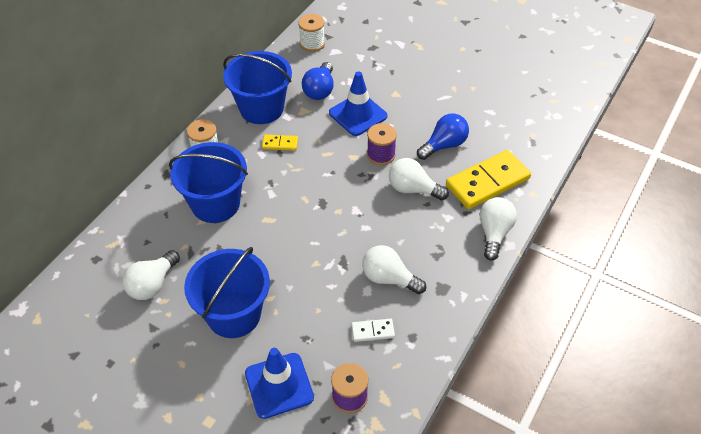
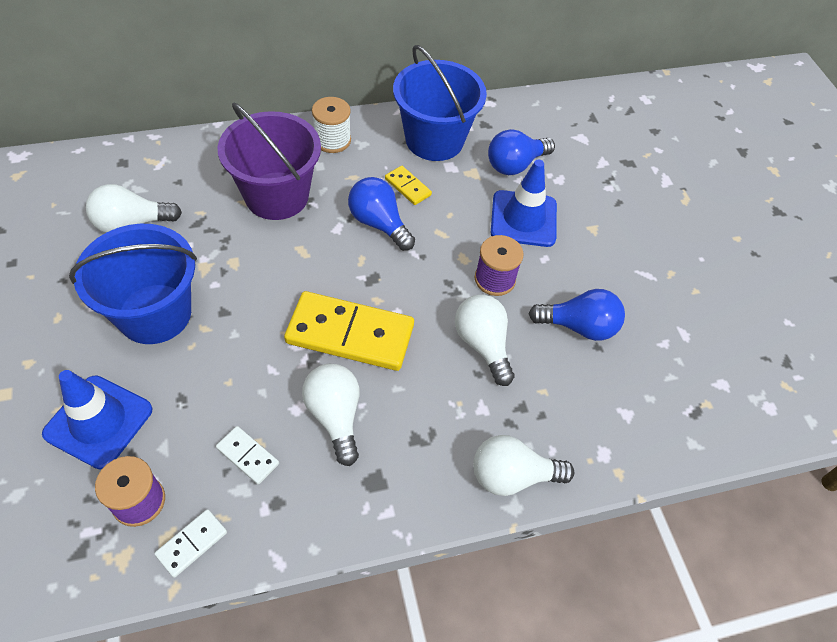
camera: 40 degrees right, 5 degrees up
blue bucket [169,142,248,223] -> purple bucket [217,102,321,220]
white spool [298,14,325,52] -> none
yellow domino [446,150,531,209] -> yellow domino moved to [284,291,414,371]
white light bulb [480,197,517,260] -> white light bulb turned 150 degrees counterclockwise [473,435,574,496]
none -> white domino [154,509,227,578]
none -> blue light bulb [348,177,415,251]

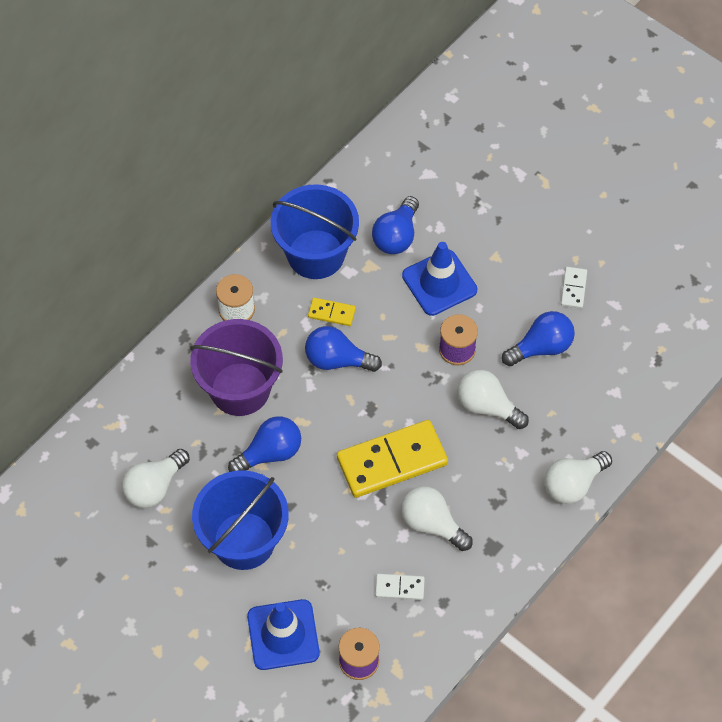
camera: 30 degrees left, 5 degrees up
white domino [154,509,227,578] -> white domino moved to [561,267,587,309]
none -> blue light bulb [228,416,301,472]

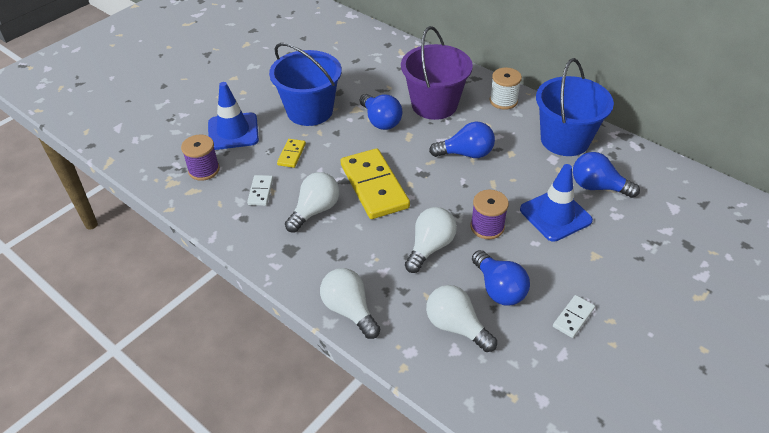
camera: 90 degrees right, 15 degrees down
white light bulb [122,449,190,508] -> white light bulb moved to [426,285,497,352]
blue light bulb [305,326,382,372] -> blue light bulb turned 75 degrees clockwise [429,122,495,158]
yellow domino [308,297,356,326] -> yellow domino moved to [277,139,306,168]
white domino [561,267,587,309] -> white domino turned 60 degrees counterclockwise [553,295,595,338]

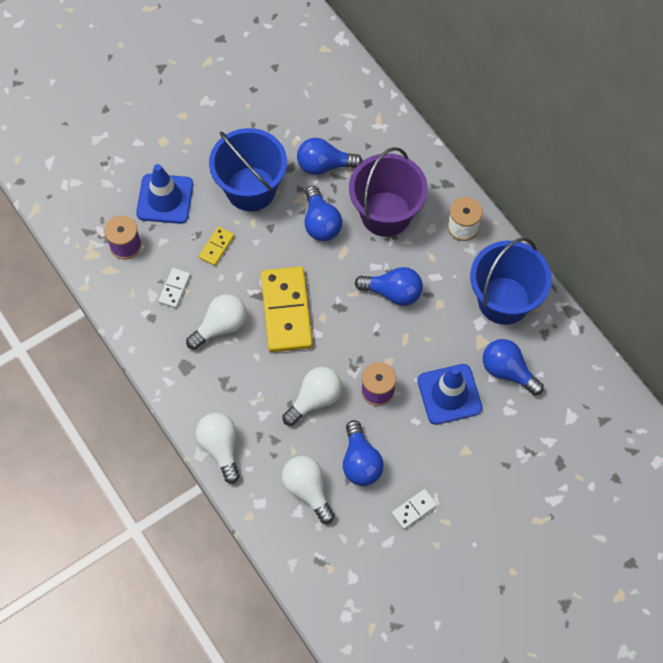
camera: 15 degrees right, 20 degrees up
none -> blue light bulb [297,138,362,175]

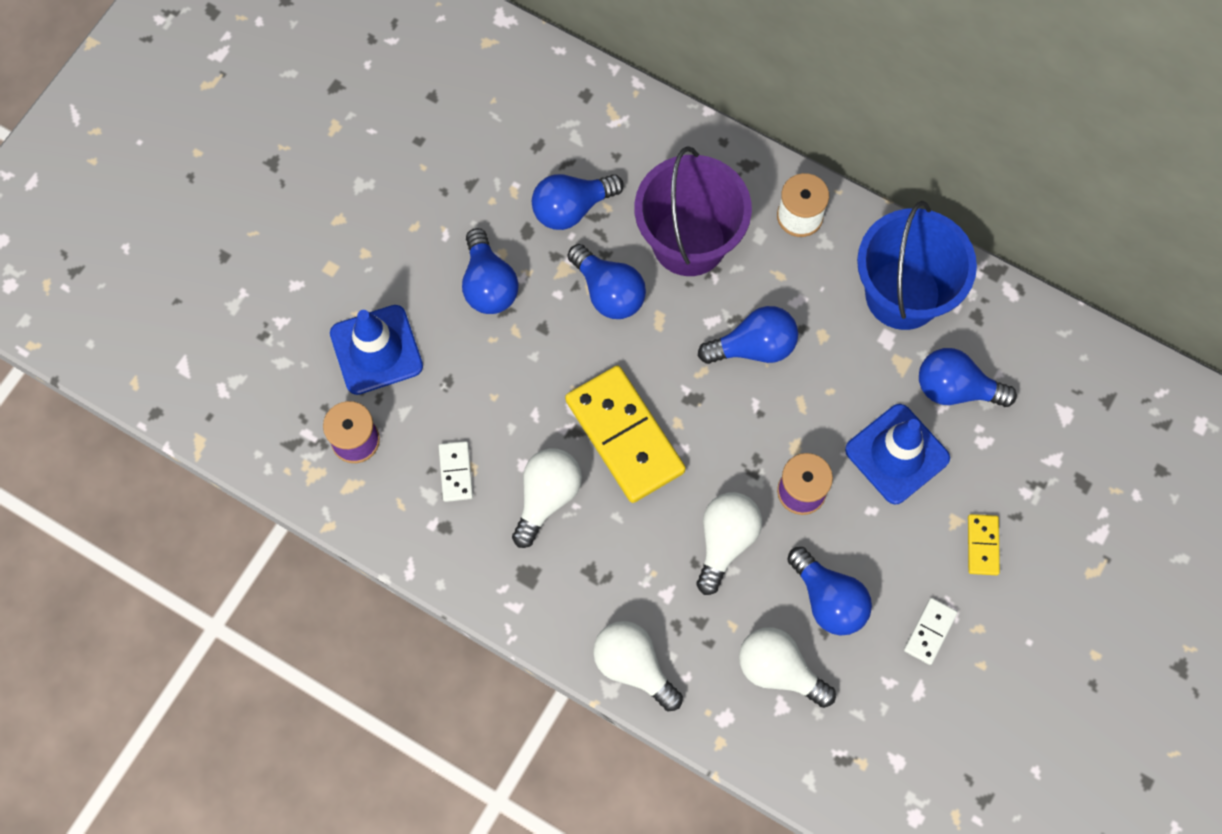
camera: 25 degrees left, 5 degrees up
yellow domino [199,227,234,266] -> yellow domino moved to [968,514,1000,575]
blue bucket [209,128,287,211] -> blue light bulb [462,228,518,314]

